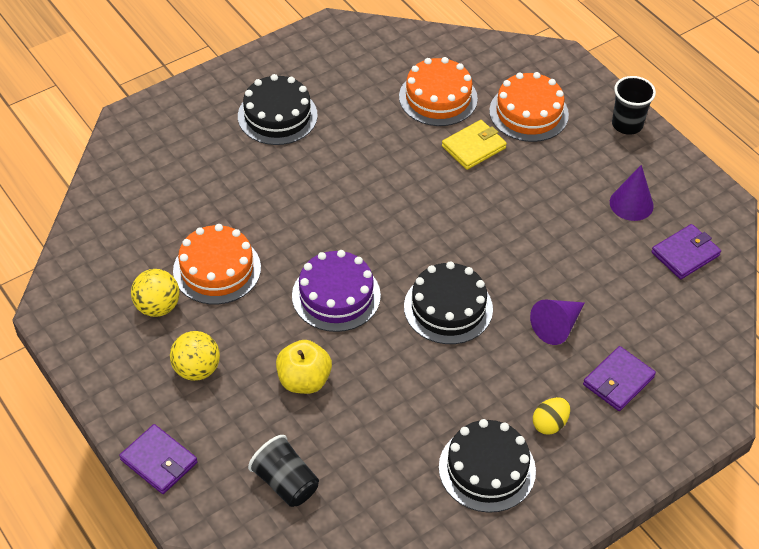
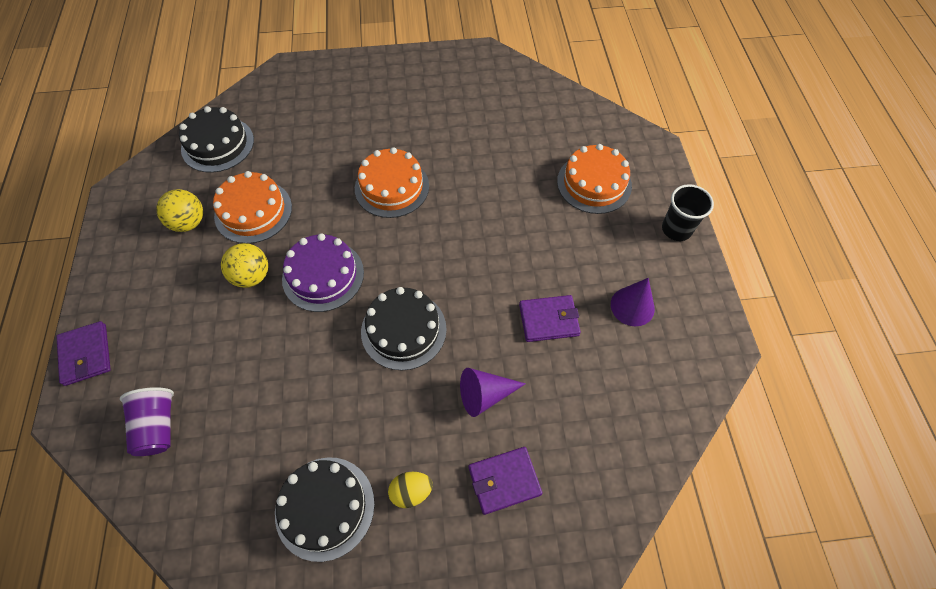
camera: 30 degrees right, 10 degrees up
yellow ball [170,331,220,381] -> yellow ball moved to [221,243,268,288]
black cake [238,74,318,145] -> black cake moved to [179,106,254,173]
black cup [248,435,319,507] -> purple cup [120,387,174,456]
yellow apple [276,340,332,394] -> none
orange cake [399,57,478,126] -> orange cake moved to [355,147,429,218]
yellow wallet [442,120,507,170] -> none
purple wallet [651,224,721,279] -> purple wallet moved to [519,295,581,342]

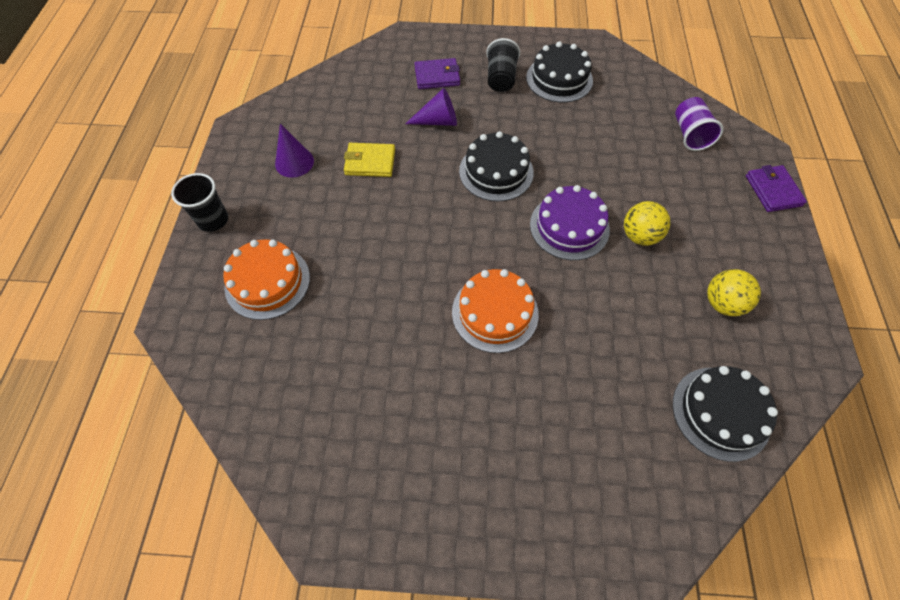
camera: 170 degrees left, 0 degrees up
orange cake [213,171,292,244] -> none
yellow egg [388,472,433,508] -> black cup [486,38,520,92]
purple wallet [519,295,581,342] -> yellow wallet [344,143,395,177]

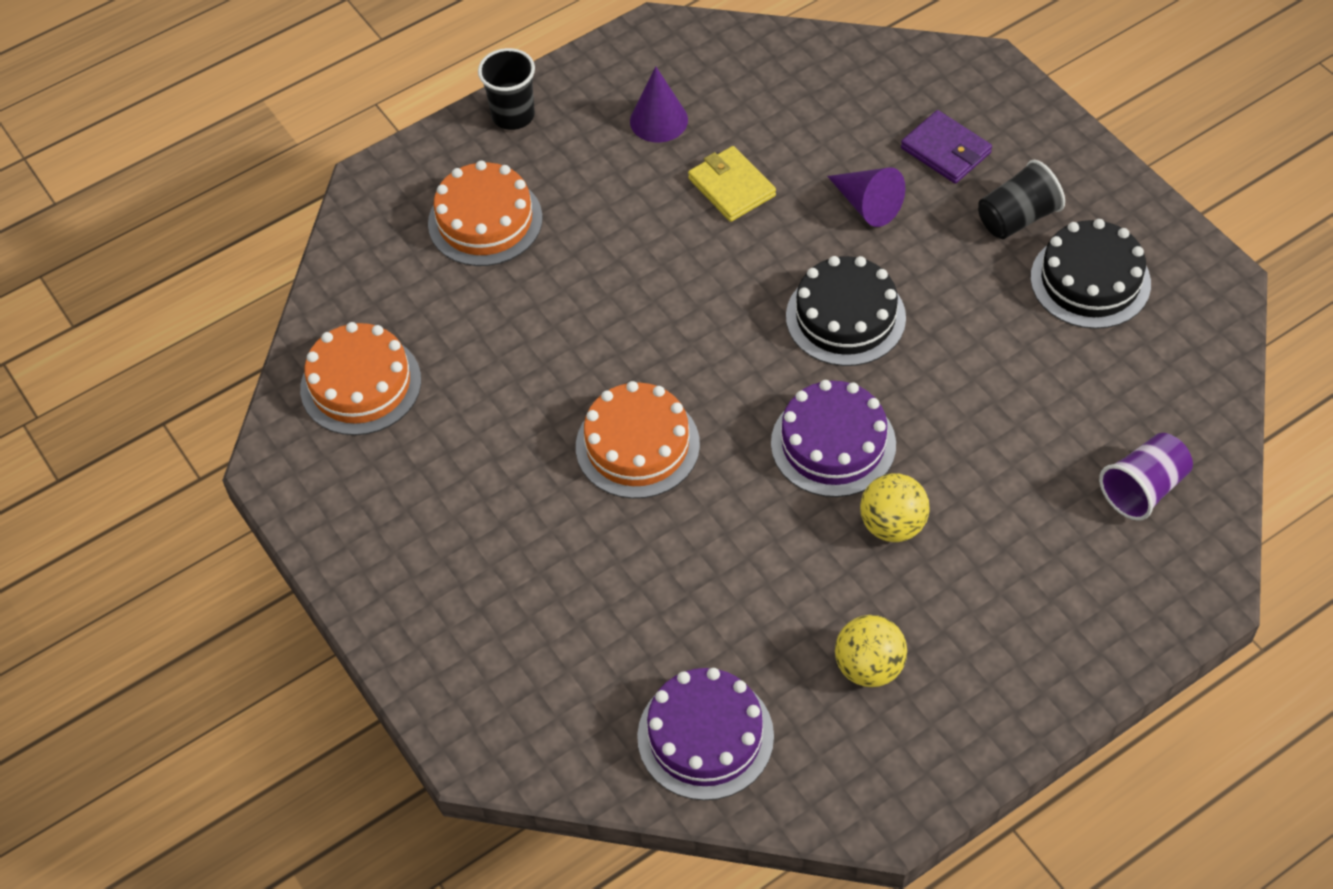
camera: 55 degrees right, 5 degrees down
black cake [673,366,778,462] -> purple cake [637,668,774,800]
purple wallet [746,165,807,212] -> none
none -> orange cake [300,322,421,435]

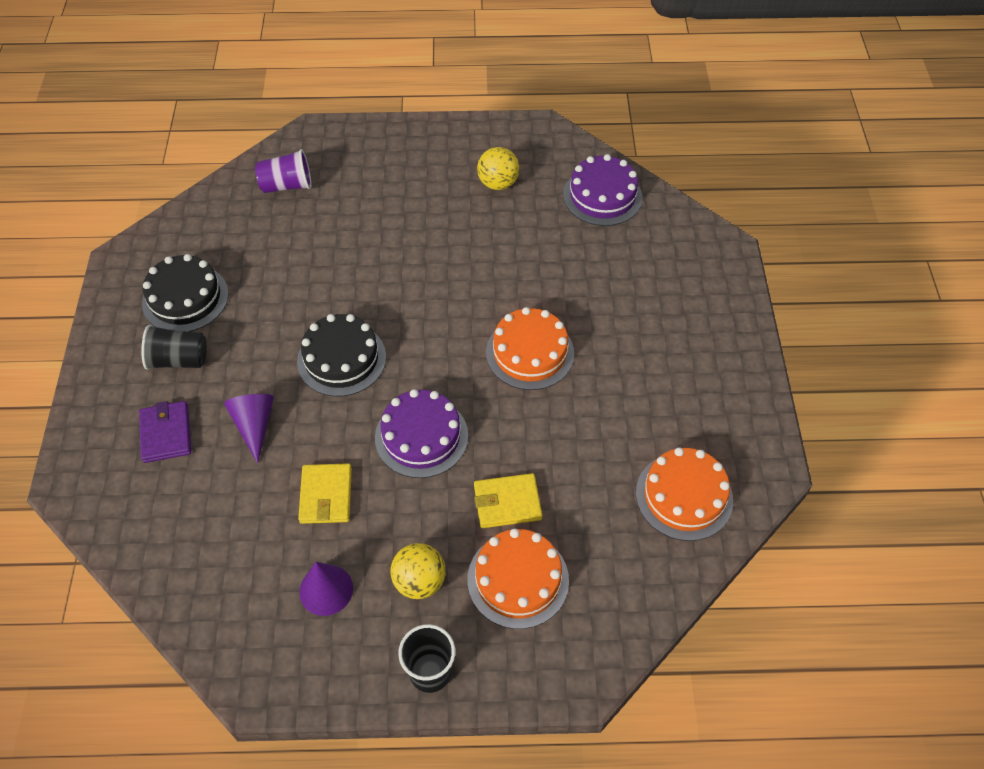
camera: 150 degrees left, 0 degrees up
purple cake [771,380,896,497] -> purple cake moved to [375,389,468,478]
yellow ball [860,473,930,542] -> yellow ball moved to [390,543,446,599]
none -> yellow wallet [474,473,542,528]

